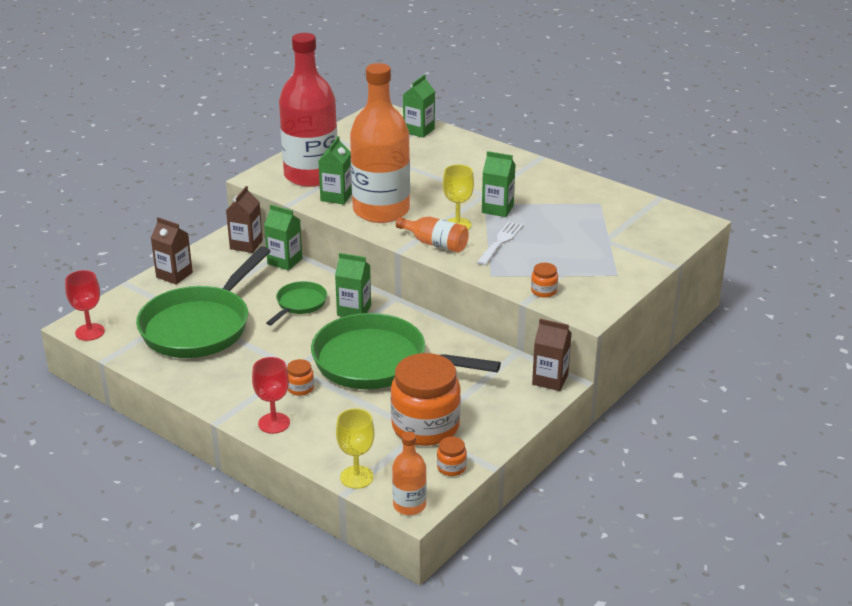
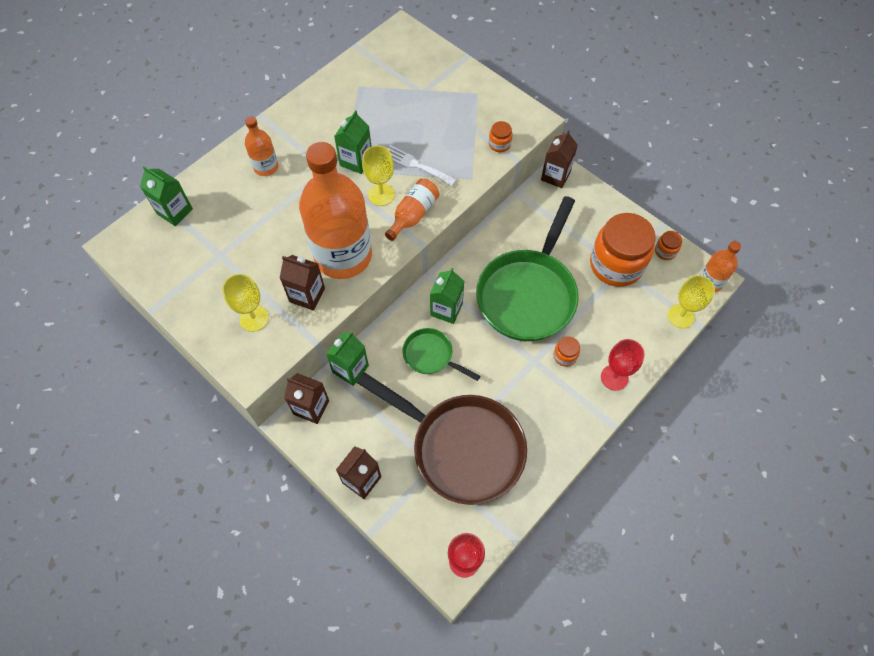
camera: 85 degrees left, 30 degrees up
green pan [136,246,271,358] -> brown pan [357,372,527,505]
red bottle [279,33,337,187] -> yellow goblet [222,274,269,332]
green carton [318,136,352,204] -> brown carton [280,255,325,310]
none -> orange bottle [245,116,278,176]

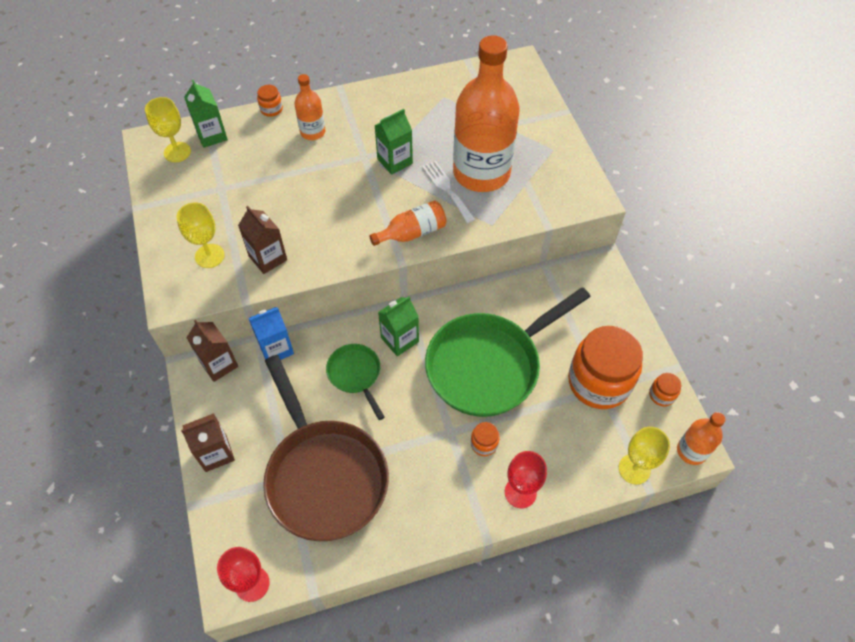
camera: 30 degrees right, 5 degrees down
orange bottle [299,142,372,279] -> orange bottle moved to [453,35,520,192]
green carton [326,332,369,386] -> blue carton [249,307,294,360]
yellow goblet [362,146,395,206] -> yellow goblet moved to [145,97,191,162]
orange jar [489,121,512,152] -> orange jar moved to [257,85,283,117]
brown carton [541,130,578,188] -> none

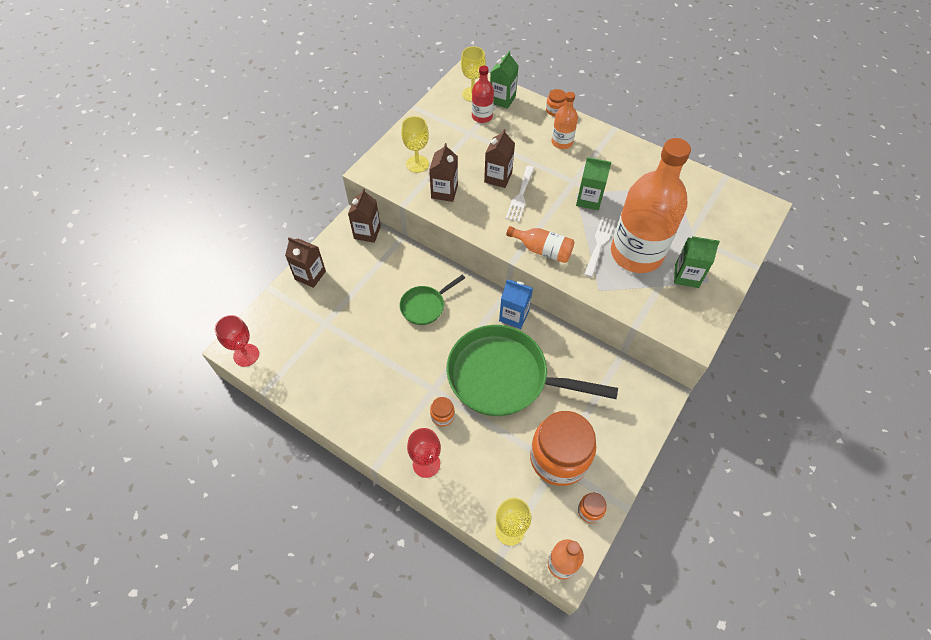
camera: 50 degrees right, 0 degrees up
blue carton [249,307,294,360] -> blue carton moved to [499,280,533,329]
brown pan [263,355,389,541] -> none
green pan [326,344,385,420] -> green pan turned 150 degrees counterclockwise [400,274,465,325]
green carton [378,296,419,356] -> green carton moved to [674,236,720,288]
none -> red bottle [472,66,494,123]
none -> brown carton [484,129,515,188]
none -> white fork [506,165,534,222]

